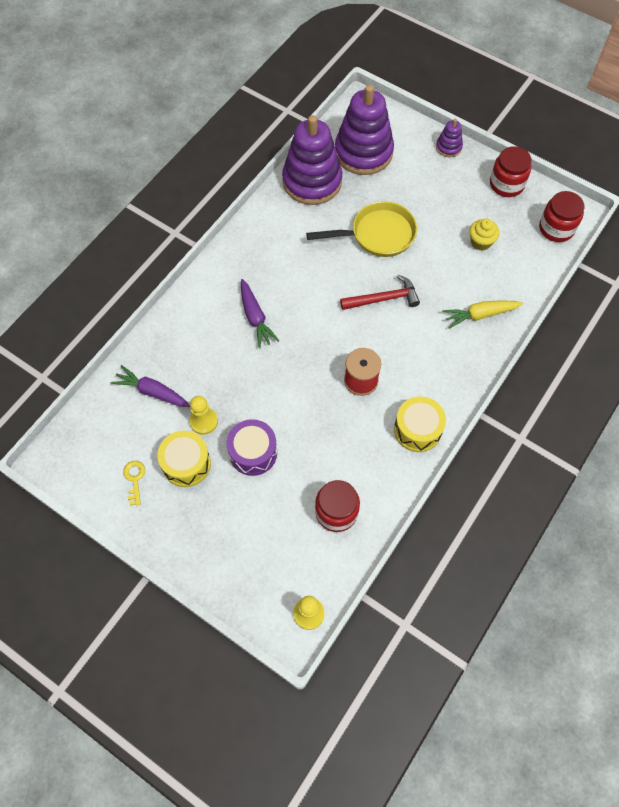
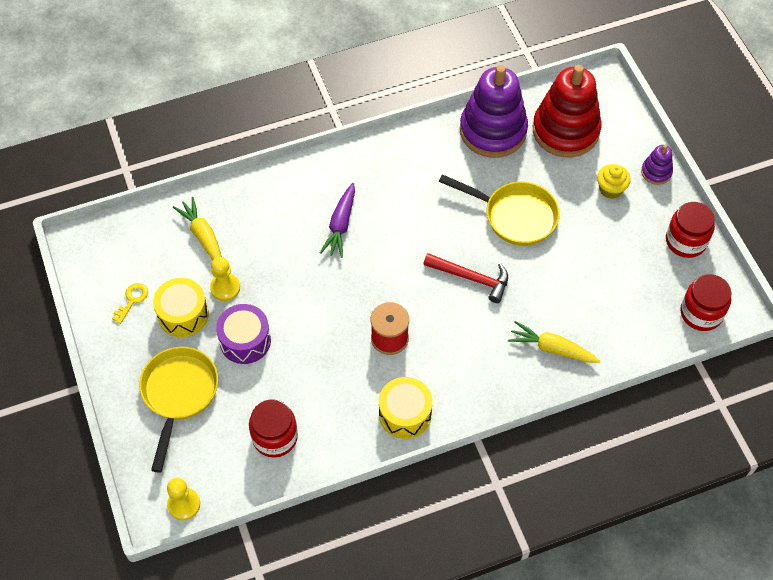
camera: 35 degrees right, 5 degrees down
purple carrot [111,365,190,407] -> yellow carrot [173,197,222,260]
purple stacking toy [335,85,394,175] -> red stacking toy [533,65,602,157]
yellow cupcake [469,219,499,250] -> yellow cupcake moved to [597,164,631,199]
none -> yellow pan [139,347,218,473]

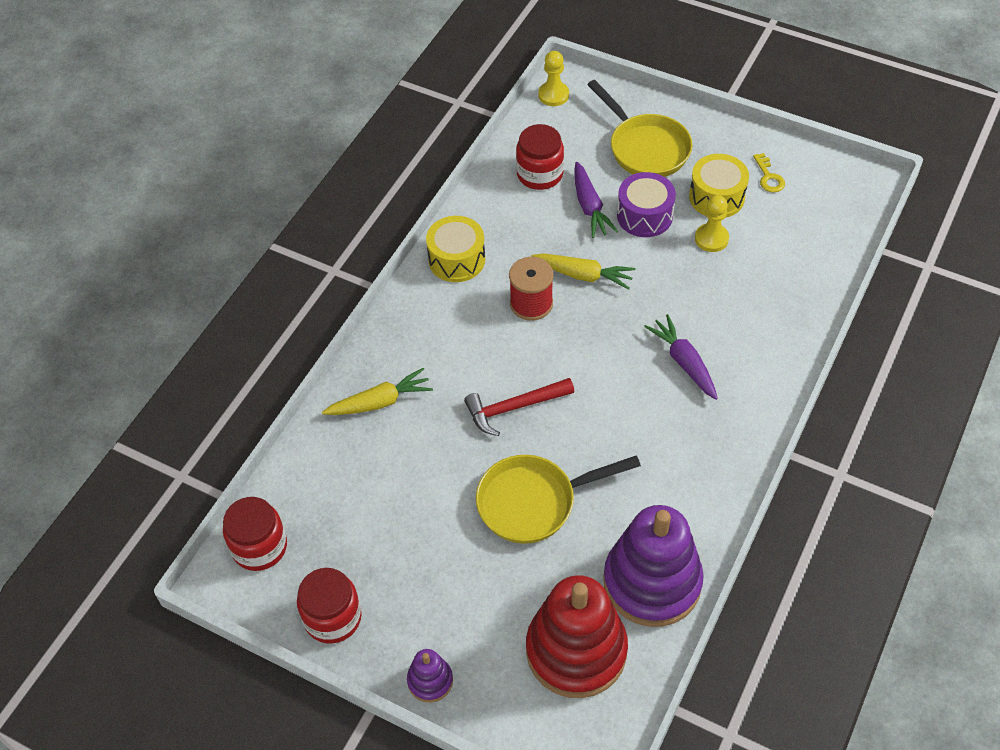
camera: 140 degrees right, 5 degrees down
yellow carrot [173,197,222,260] -> yellow carrot moved to [531,253,636,290]
yellow cupcake [597,164,631,199] -> none
none -> purple carrot [574,162,618,238]

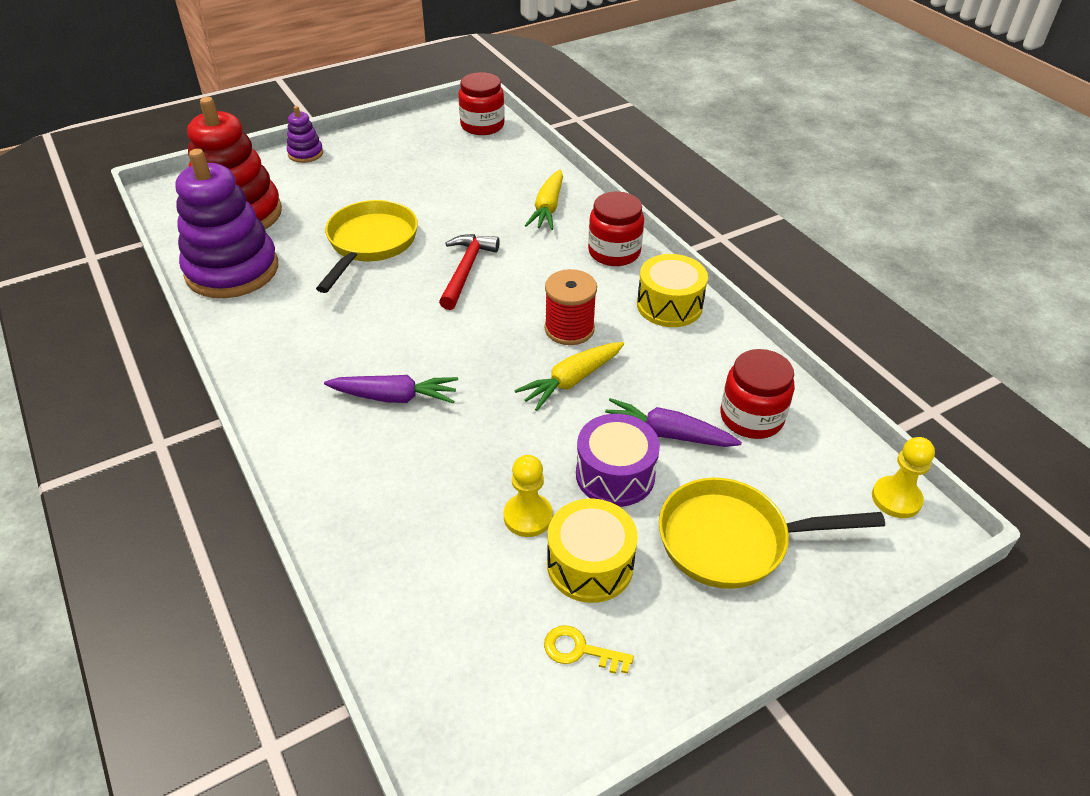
camera: 120 degrees right, 10 degrees down
red jar [297,568,362,644] -> red jar moved to [588,192,644,266]

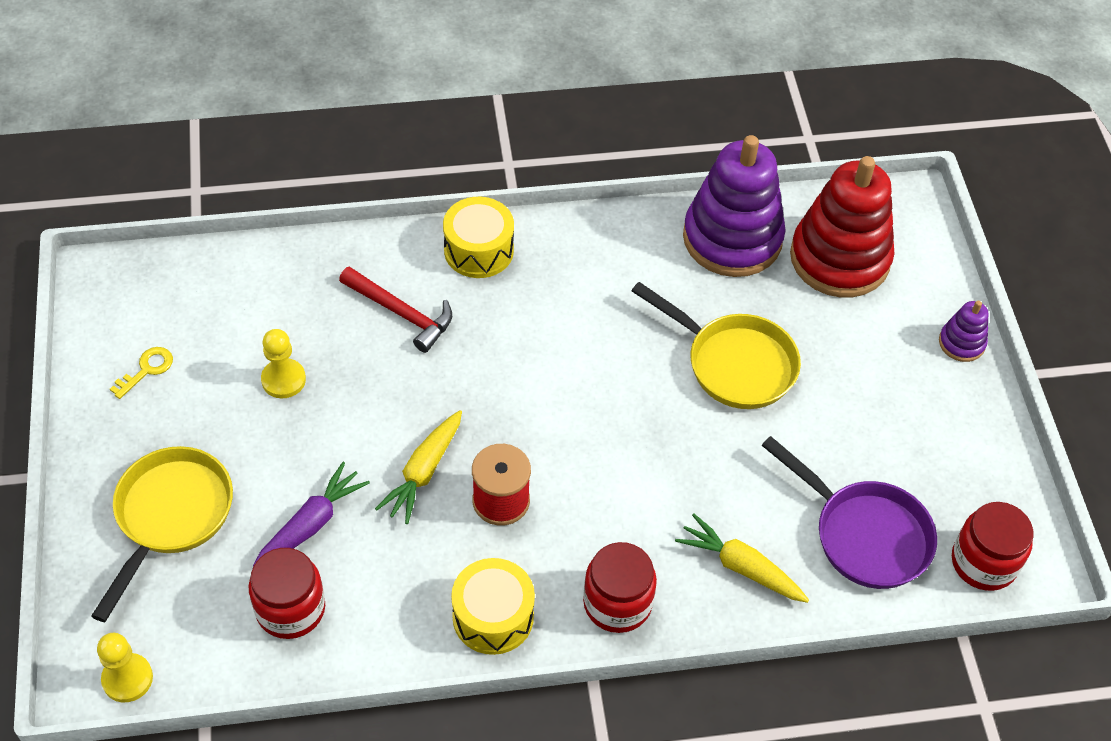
camera: 110 degrees right, 10 degrees up
purple carrot [324,375,458,404] -> none
red hammer [439,234,500,310] -> red hammer moved to [339,267,452,353]
yellow carrot [514,342,624,411] -> yellow carrot turned 135 degrees counterclockwise [375,410,462,524]
yellow drum [547,498,638,603] -> yellow drum moved to [443,197,514,278]
purple drum [576,414,660,507] -> none
none -> purple pan [761,436,937,589]

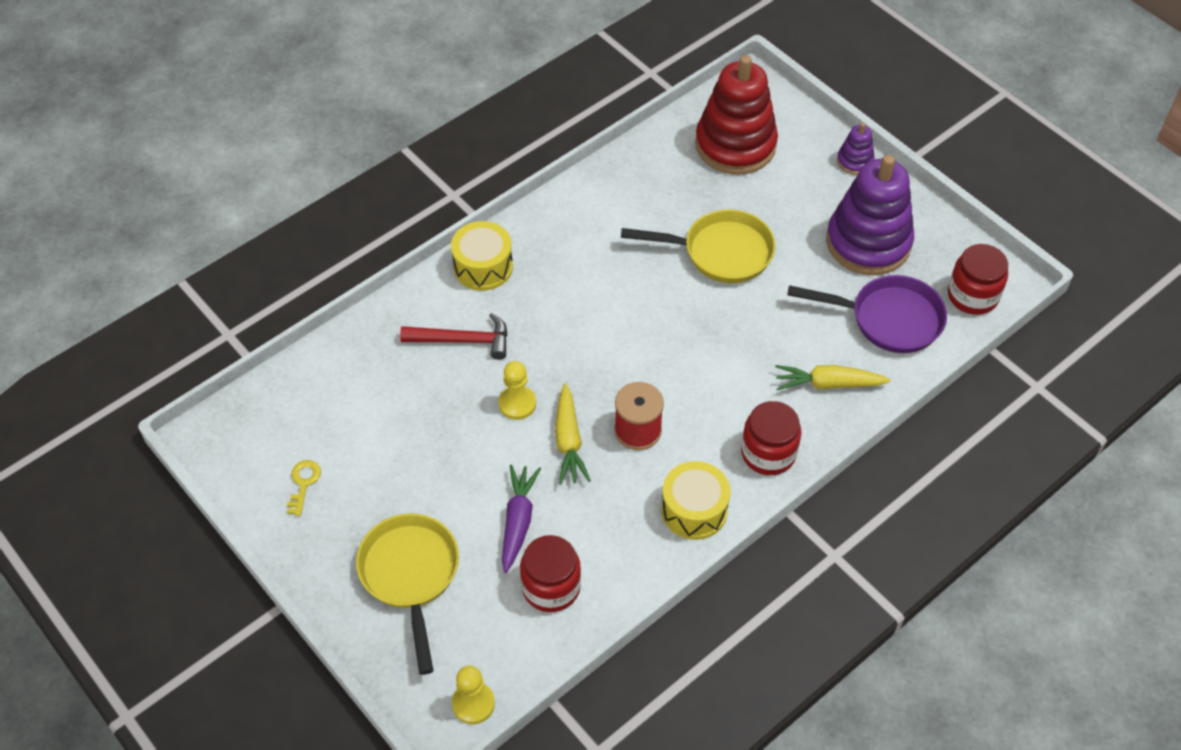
camera: 30 degrees left, 0 degrees up
yellow pawn [261,329,306,398] -> yellow pawn moved to [498,361,536,420]
purple stacking toy [683,135,786,277] -> purple stacking toy moved to [826,155,914,275]

